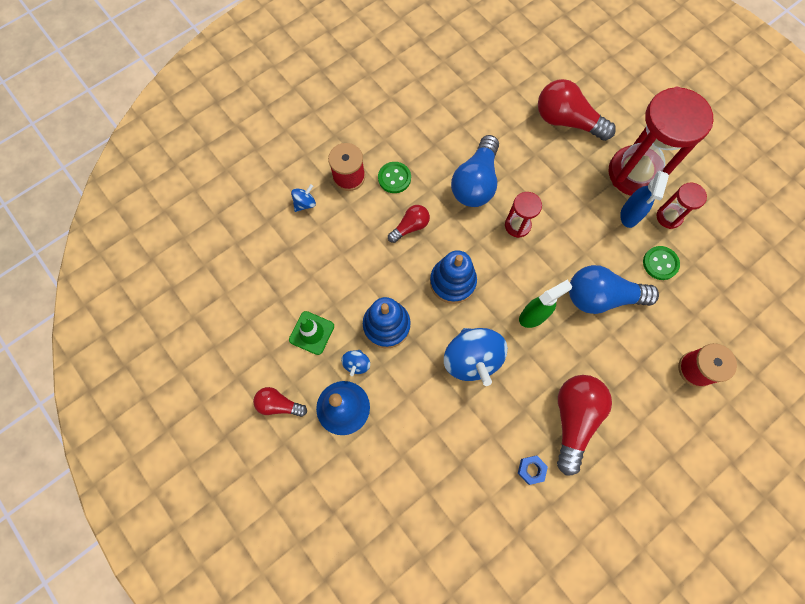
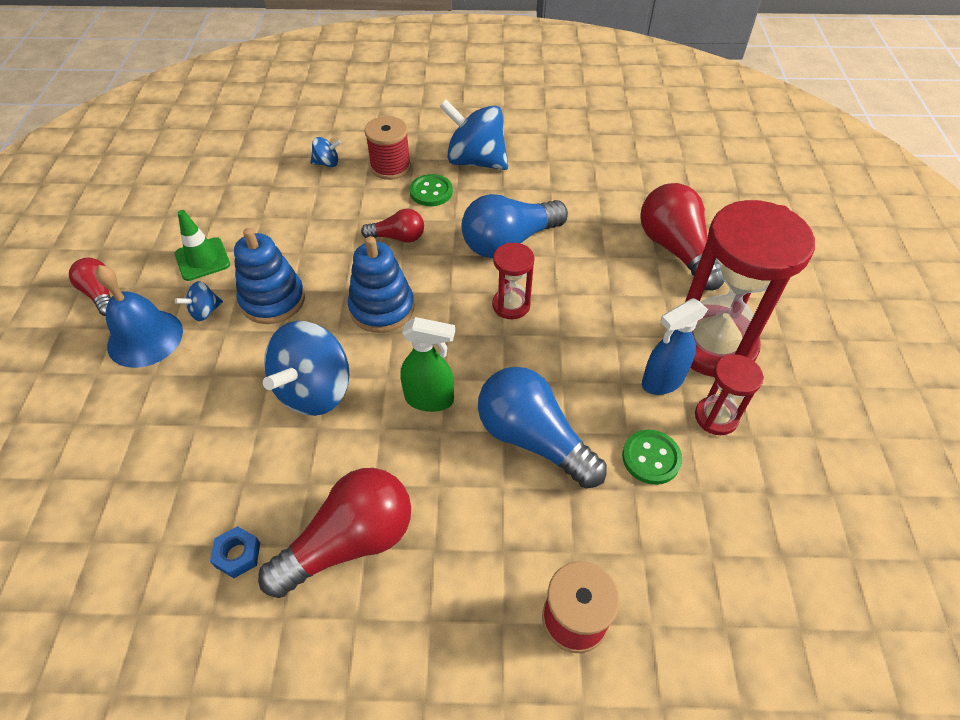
camera: 40 degrees right, 20 degrees down
none -> blue spinning top [440,100,508,170]

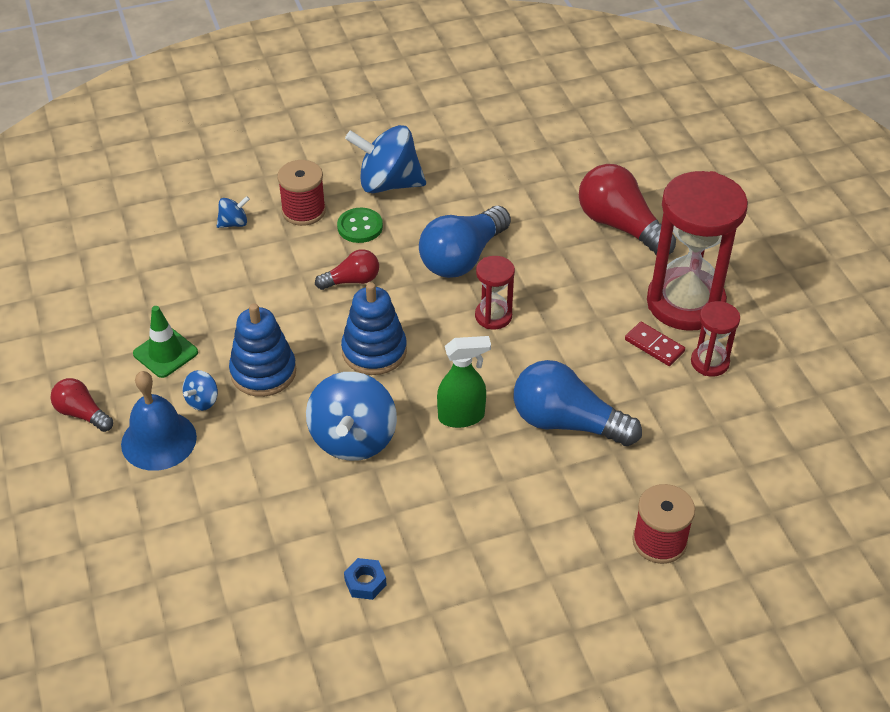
camera: 20 degrees left, 5 degrees down
red light bulb [258,468,411,598] -> none
green button [622,430,682,485] -> none
blue spray bottle [642,298,708,395] -> red domino [625,322,685,366]

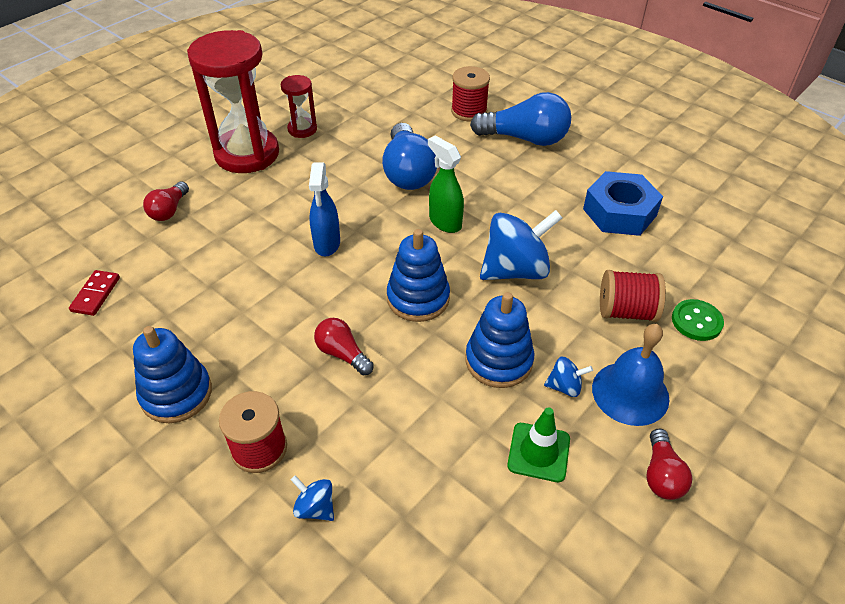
camera: 120 degrees left, 0 degrees up
green button [337,208,383,243] -> green button moved to [672,299,724,341]
blue nut [344,558,386,600] -> blue nut [583,171,663,236], size x2.29
blue spinning top [345,125,426,193] -> blue stacking toy [133,326,212,423]
blue light bulb [419,206,511,278] -> blue light bulb moved to [470,92,571,146]
red hourglass [475,256,515,329] -> blue spray bottle [309,162,340,257]
red light bulb [579,164,676,256] -> red light bulb [143,181,189,221], size x0.55
red domino [625,322,685,366] -> red domino moved to [69,270,120,316]
none -> red spool [600,270,666,322]

